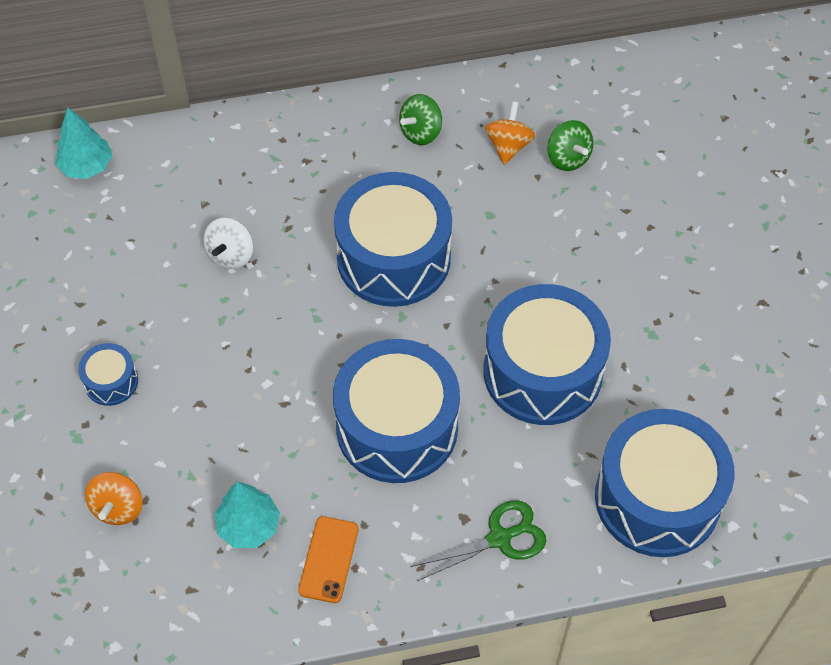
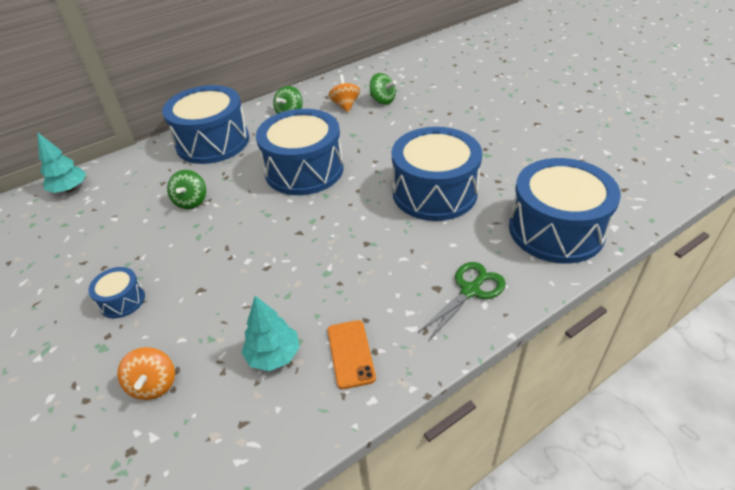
camera: 20 degrees left, 15 degrees down
white spinning top [204,218,253,269] -> green spinning top [167,170,206,209]
blue drum [333,339,460,483] -> blue drum moved to [162,85,249,164]

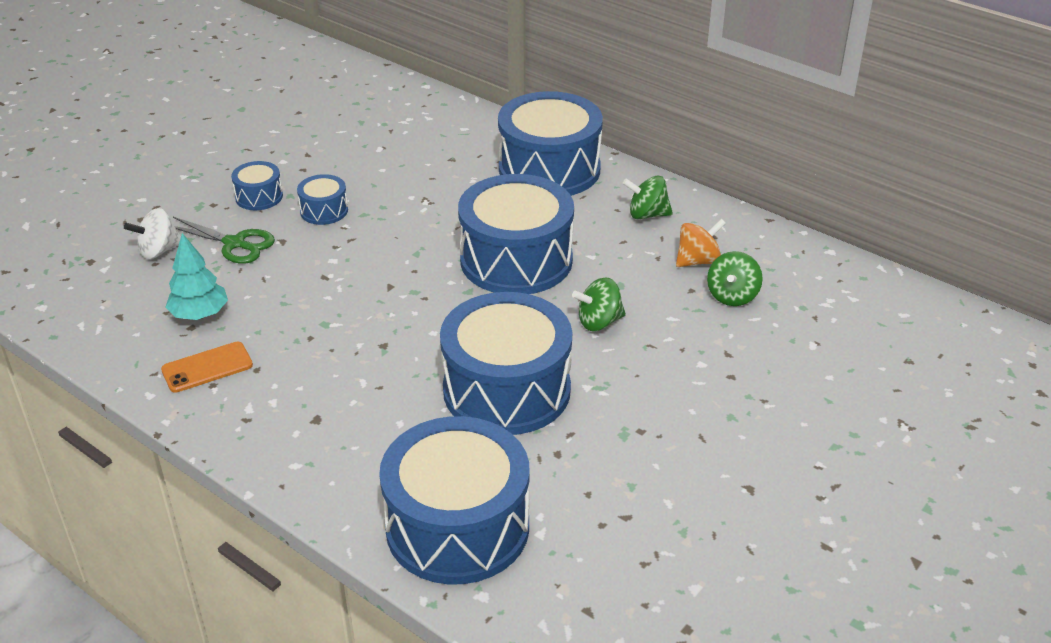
camera: 70 degrees right, 5 degrees down
turquoise tree [37,132,86,193] -> none
orange spinning top [117,347,175,400] -> white spinning top [124,208,181,259]
green spinning top [167,170,206,209] -> green spinning top moved to [572,277,626,331]
green scissors [418,262,506,340] -> green scissors moved to [173,217,275,264]
none -> blue drum [297,174,348,225]

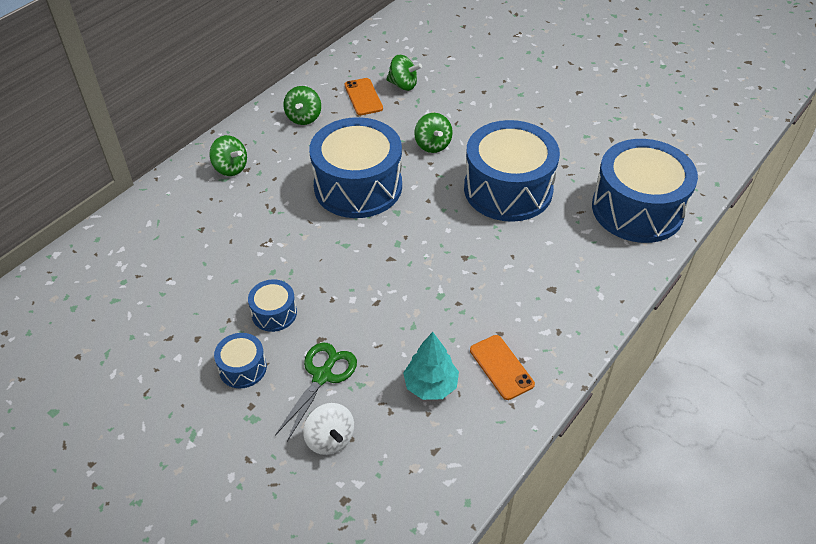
camera: 90 degrees left, 10 degrees up
blue drum [498,91,603,196] -> green spinning top [209,135,247,176]
orange spinning top [676,219,726,267] -> orange phone [345,78,383,115]

